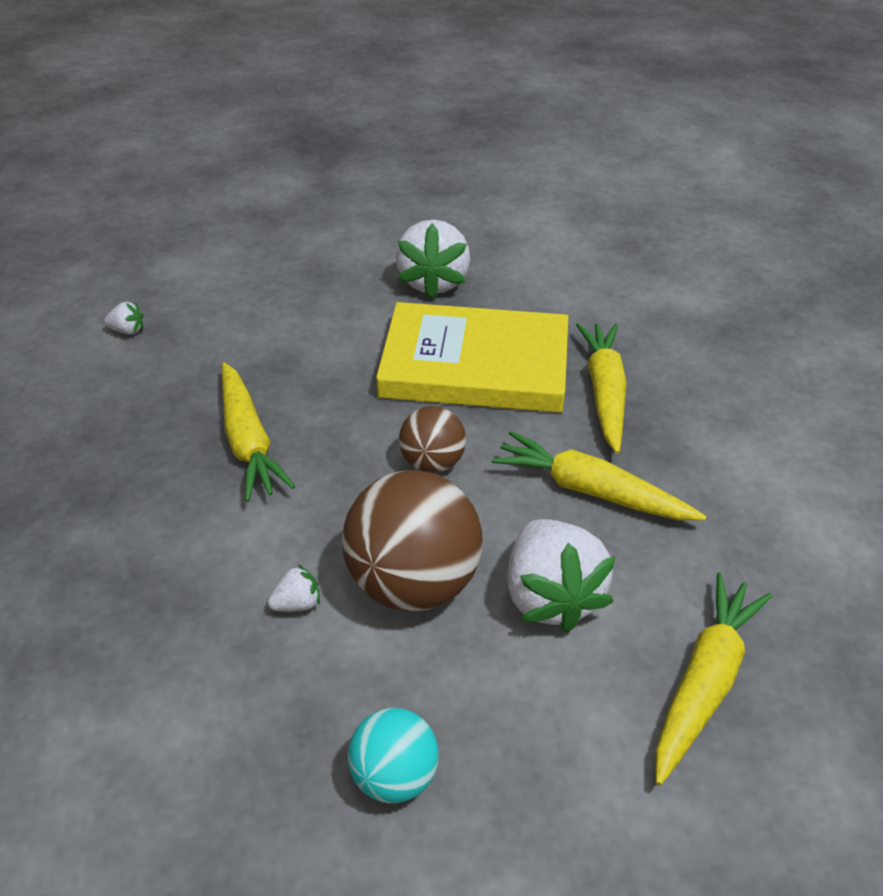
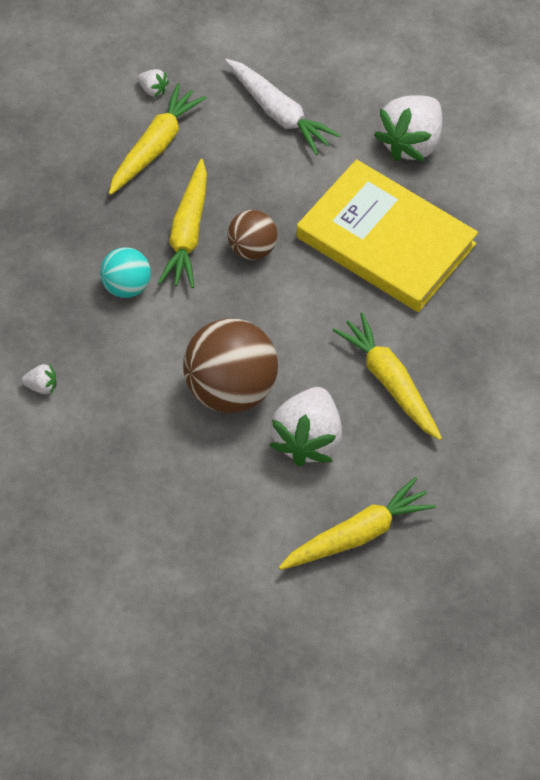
camera: 30 degrees right, 15 degrees up
white strawberry [268,564,320,612] -> white strawberry moved to [21,364,56,394]
turquoise ball [348,708,439,803] -> turquoise ball moved to [100,247,151,298]
brown ball [399,406,466,473] -> brown ball moved to [228,210,278,260]
yellow carrot [576,323,627,454] -> yellow carrot moved to [109,83,207,195]
none -> white carrot [225,59,341,155]

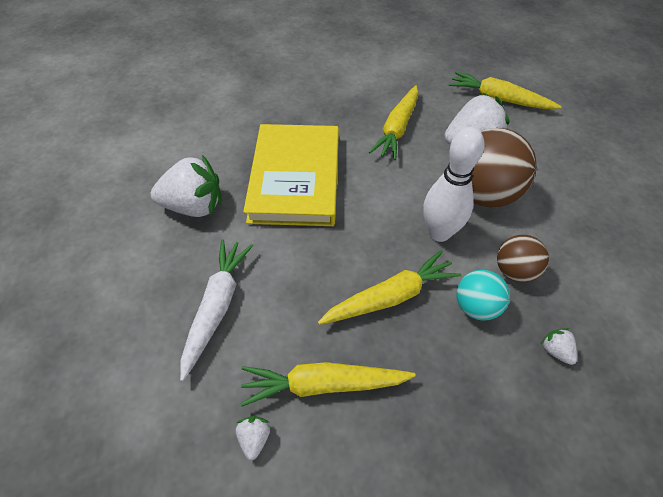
camera: 125 degrees left, 5 degrees down
white strawberry [21,364,56,394] -> white strawberry moved to [541,328,577,365]
brown ball [228,210,278,260] -> brown ball moved to [497,235,549,282]
none -> white bowling pin [423,127,485,242]

